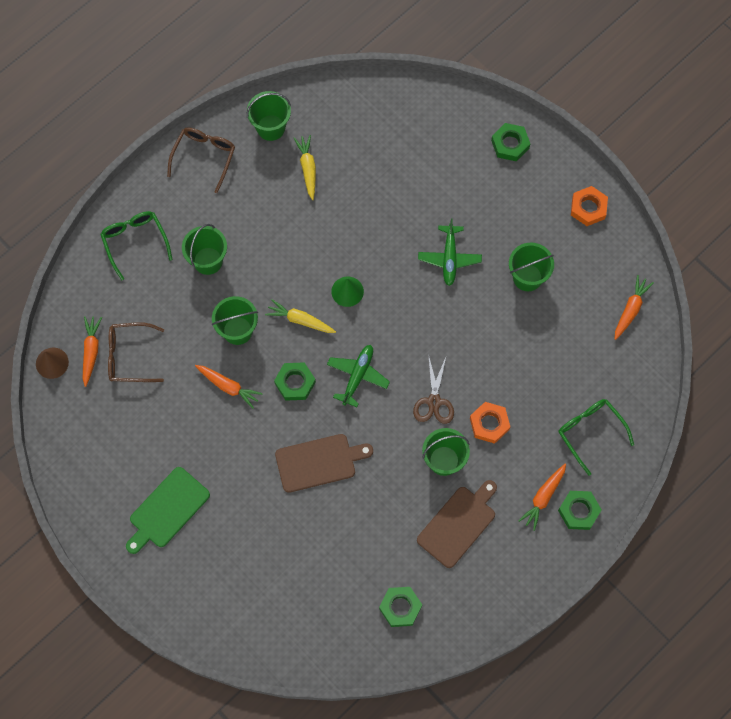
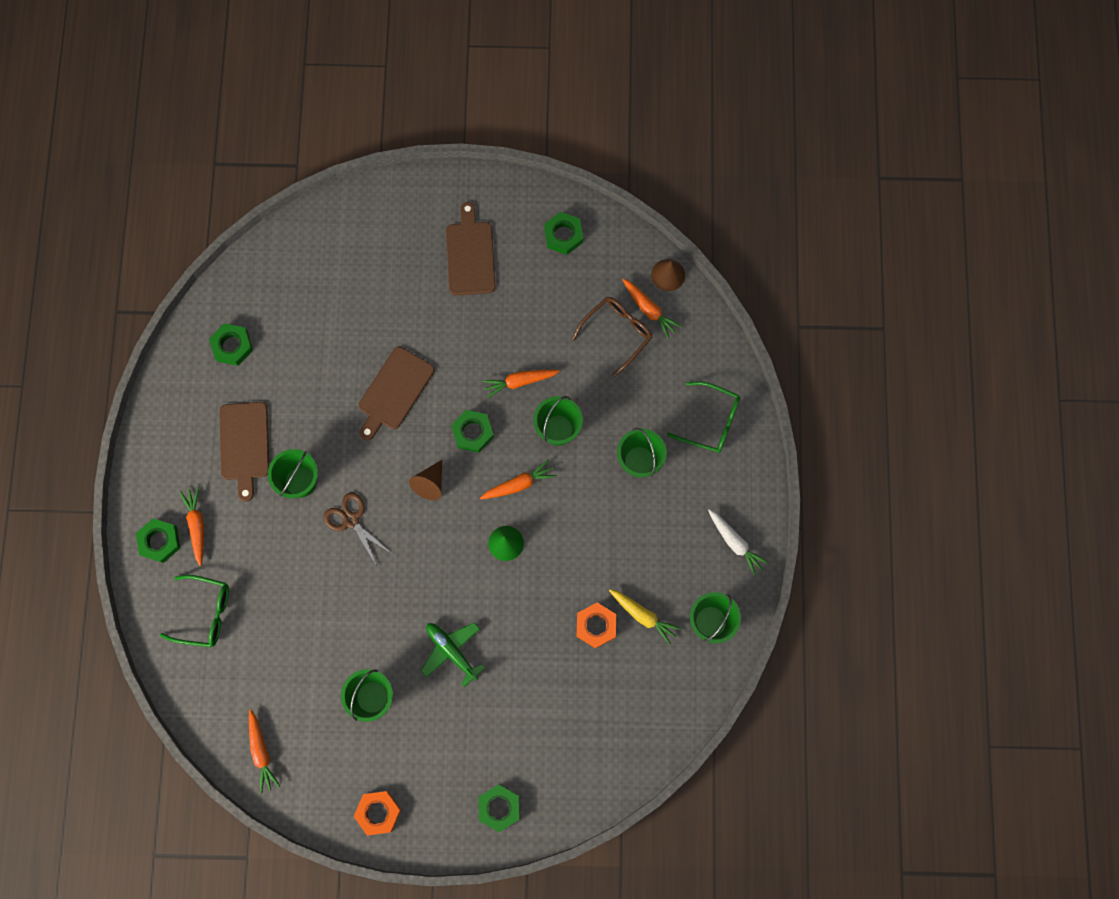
camera: 135 degrees right, 5 degrees up
green cutting board [126,467,210,554] -> brown cutting board [446,202,496,295]
brown glasses [167,127,235,193] -> white carrot [708,509,769,576]
yellow carrot [265,299,336,333] -> orange carrot [480,459,556,499]
green plane [327,345,390,407] -> brown cone [409,460,442,500]
orange nut [470,402,510,444] -> orange nut moved to [577,602,616,649]
none -> green nut [544,212,583,255]

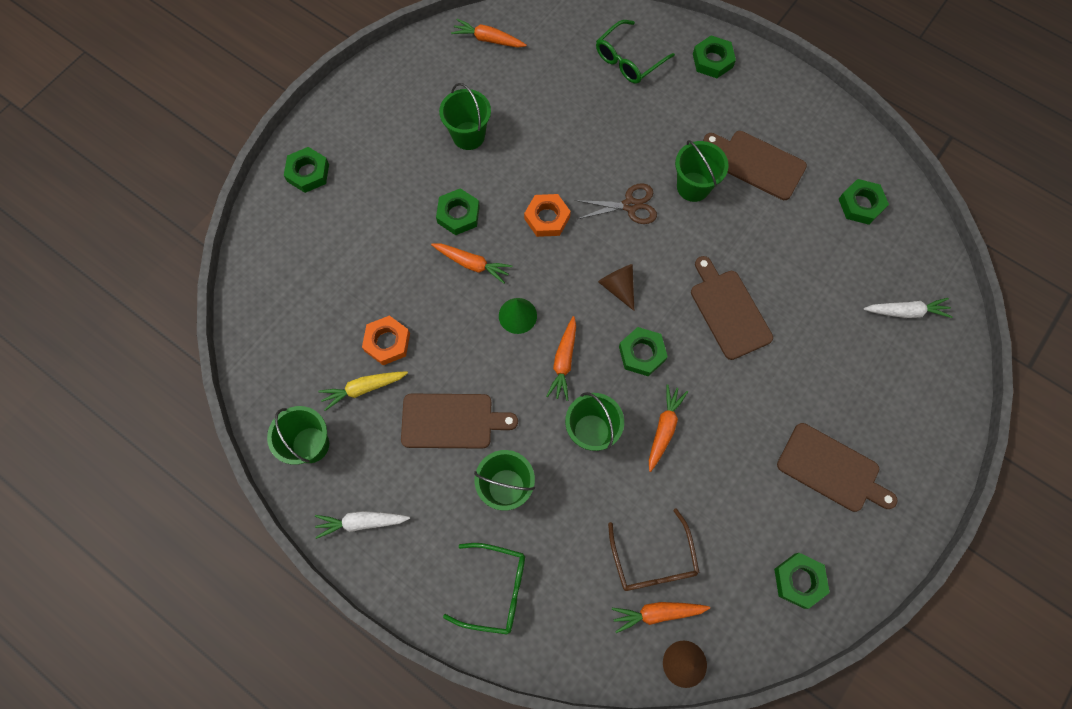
camera: 125 degrees right, 5 degrees down
orange carrot [179,487,204,566] -> orange carrot moved to [431,243,512,284]
orange nut [354,791,401,836] -> orange nut moved to [524,194,571,237]
green plane [421,623,486,687] -> green nut [436,188,480,235]
green glasses [667,381,740,453] -> green glasses turned 135 degrees counterclockwise [443,543,525,635]
none -> brown cutting board [401,394,518,449]
none -> white carrot [863,298,952,318]

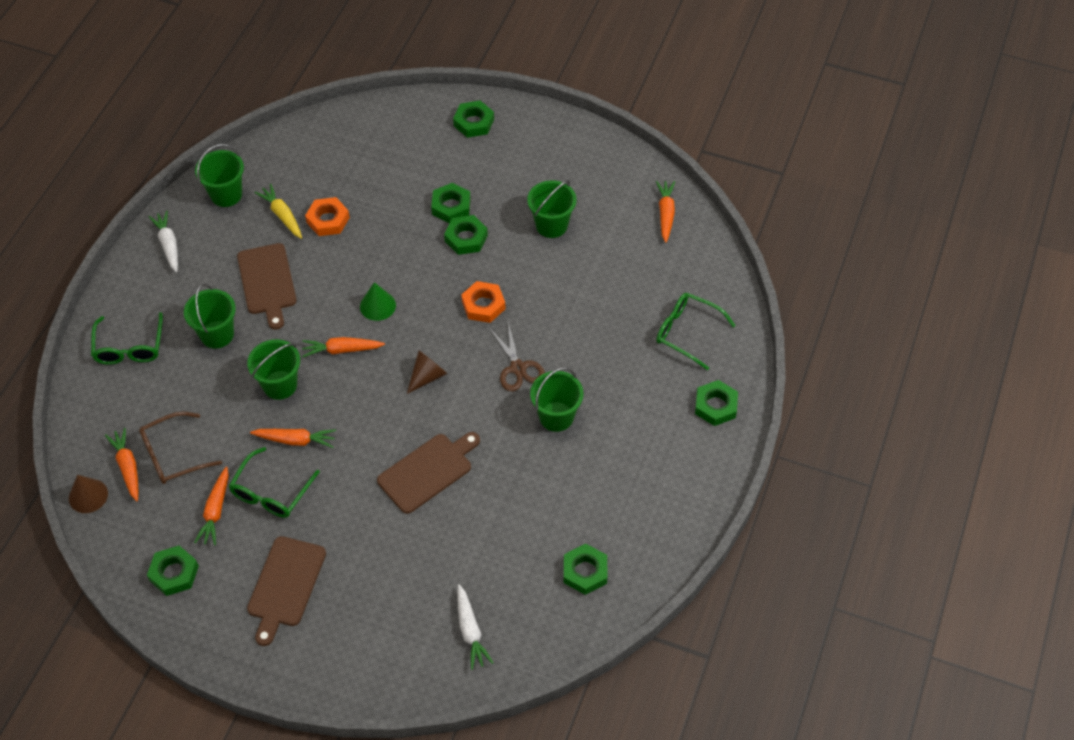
camera: 75 degrees right, 15 degrees down
orange carrot [431,243,512,284] -> orange carrot moved to [194,467,229,545]
green nut [619,327,668,376] -> green nut moved to [431,183,471,223]
brown cutting board [703,131,807,200] -> none
none -> green glasses [229,447,320,518]

